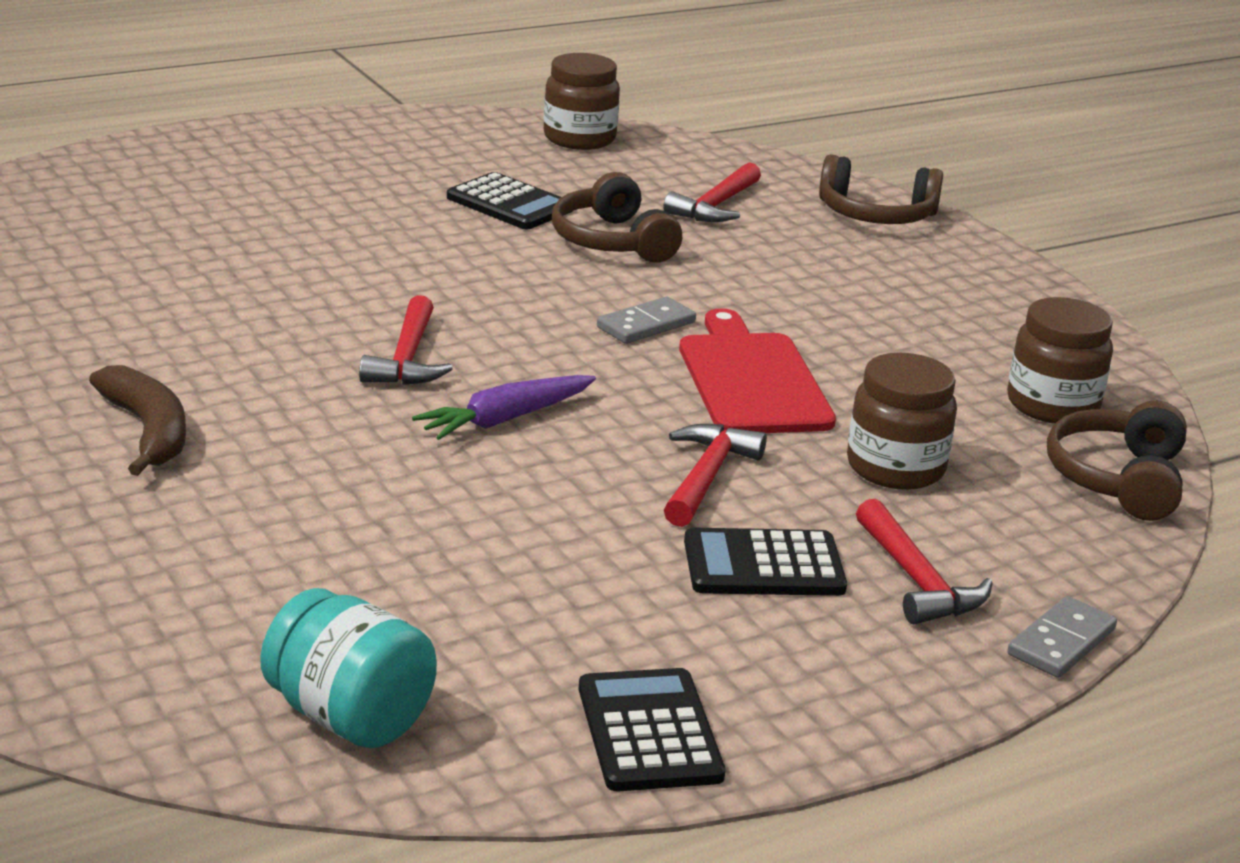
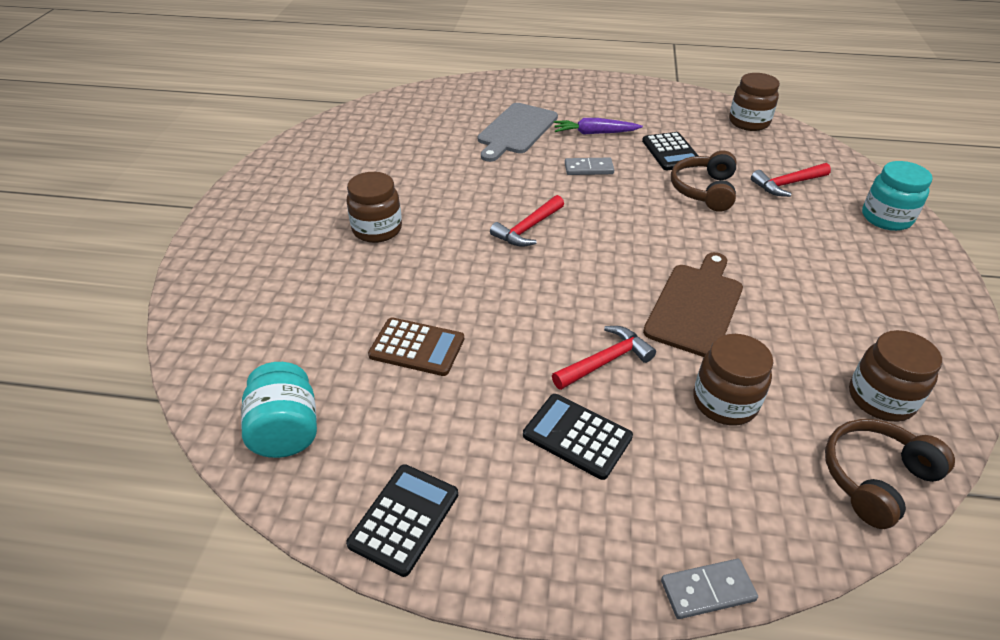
camera: 40 degrees right, 15 degrees up
brown banana [89,365,186,476] -> brown jar [346,172,402,243]
purple carrot [412,375,596,440] -> purple carrot moved to [554,118,643,135]
grey domino [597,297,696,344] -> grey domino moved to [565,158,614,175]
red cutting board [679,308,836,433] -> brown cutting board [643,252,743,357]
brown headphones [819,154,943,224] -> turquoise jar [862,161,933,231]
red hammer [856,499,993,625] -> none
none -> brown calculator [368,317,464,376]
none -> grey cutting board [478,103,558,162]

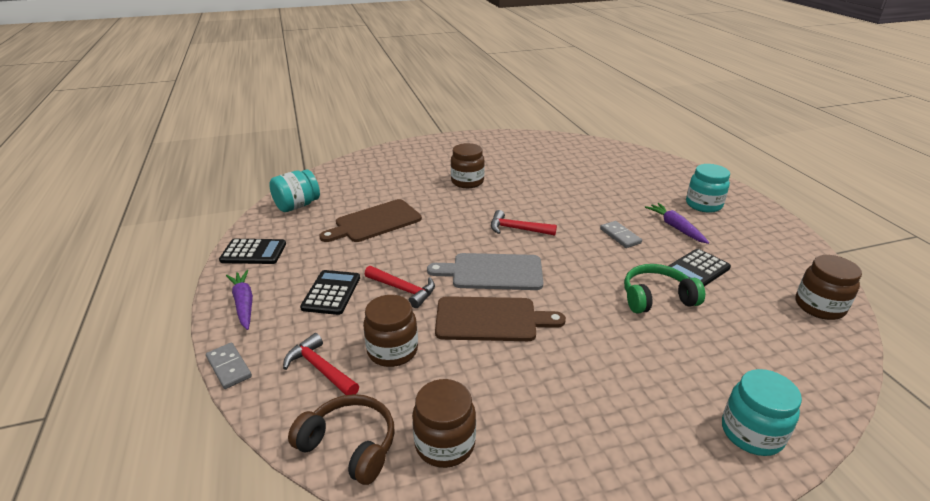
camera: 65 degrees right, 10 degrees down
brown calculator [368,317,464,376] -> brown cutting board [319,199,422,242]
grey cutting board [478,103,558,162] -> grey cutting board moved to [427,253,543,290]
brown headphones [671,151,737,212] -> green headphones [624,264,705,313]
red hammer [751,163,831,197] -> red hammer moved to [283,333,359,395]
none -> purple carrot [226,270,253,330]
none -> turquoise jar [686,164,730,213]

